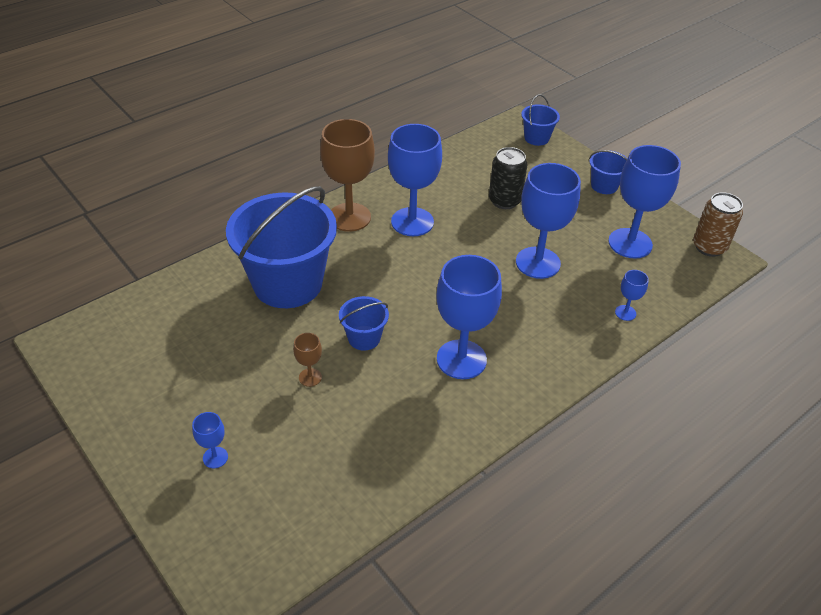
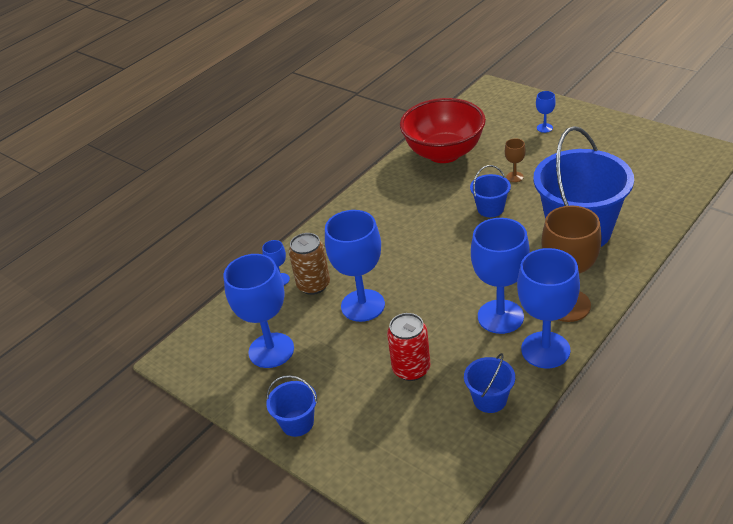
camera: 175 degrees right, 5 degrees down
blue goblet [436,255,502,379] -> blue goblet moved to [517,248,580,368]
black can [489,147,527,209] -> red can [387,313,430,381]
blue bucket [521,95,560,146] -> blue bucket moved to [464,353,515,413]
brown can [693,192,743,257] -> brown can moved to [289,233,330,295]
none -> red bowl [400,98,486,163]

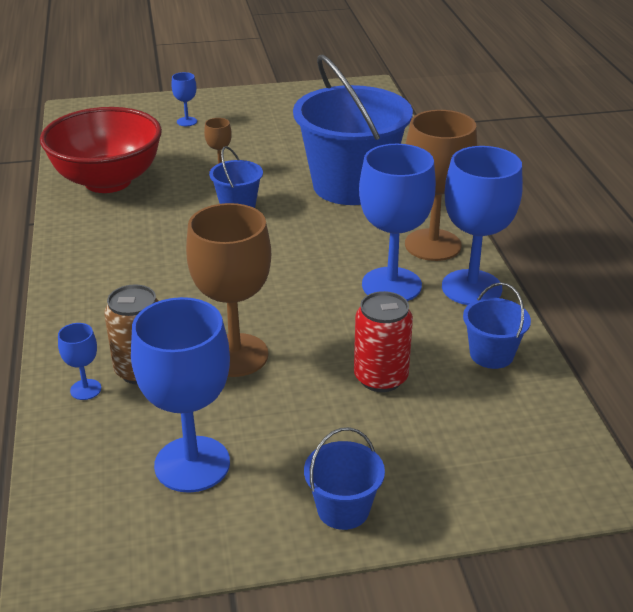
camera: 55 degrees left, 5 degrees down
blue goblet [325,210,385,322] -> brown goblet [186,203,271,377]

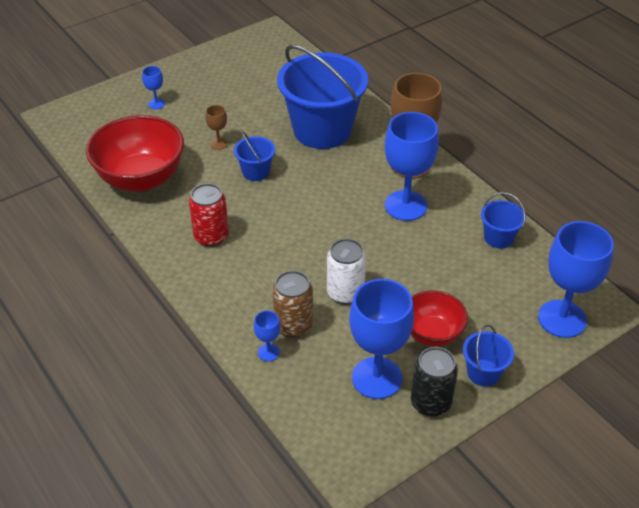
camera: 25 degrees left, 10 degrees up
brown goblet [186,203,271,377] -> white can [327,239,366,304]
red can [354,291,413,392] -> red can moved to [189,183,229,247]
blue goblet [442,146,523,305] -> blue goblet moved to [538,221,614,338]
none -> red bowl [410,290,468,347]
none -> black can [411,347,458,417]

